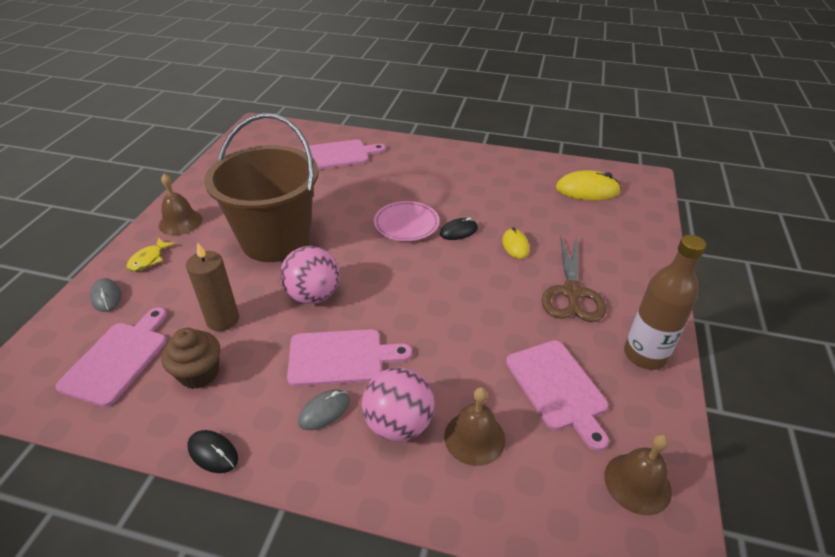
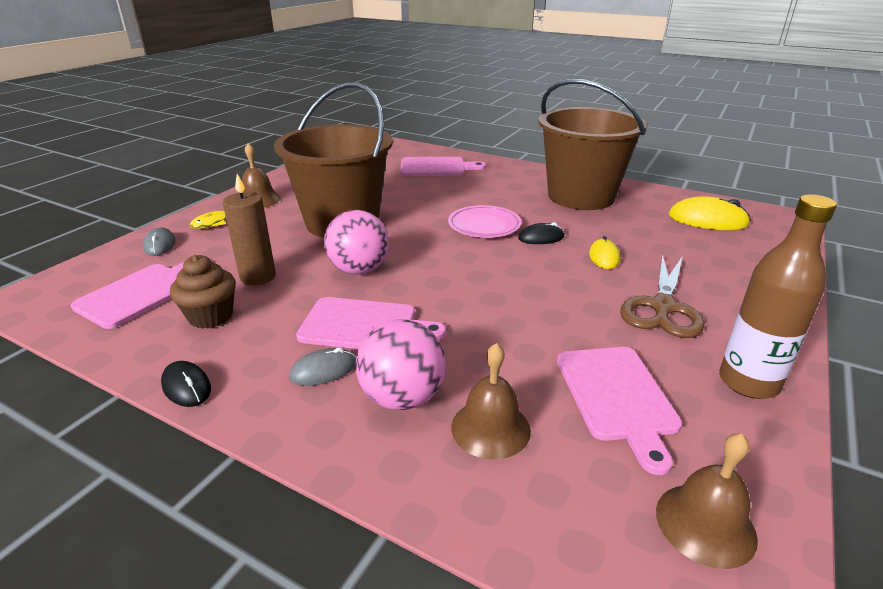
camera: 15 degrees right, 10 degrees down
none -> brown bucket [538,79,647,210]

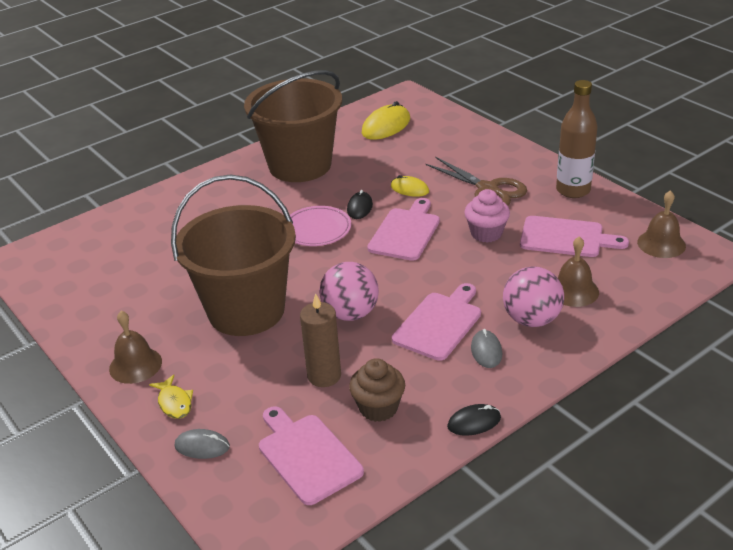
camera: 65 degrees left, 5 degrees up
pink cutting board [400,157,486,176] -> pink cutting board moved to [367,198,440,261]
none -> pink cupcake [464,189,510,243]

